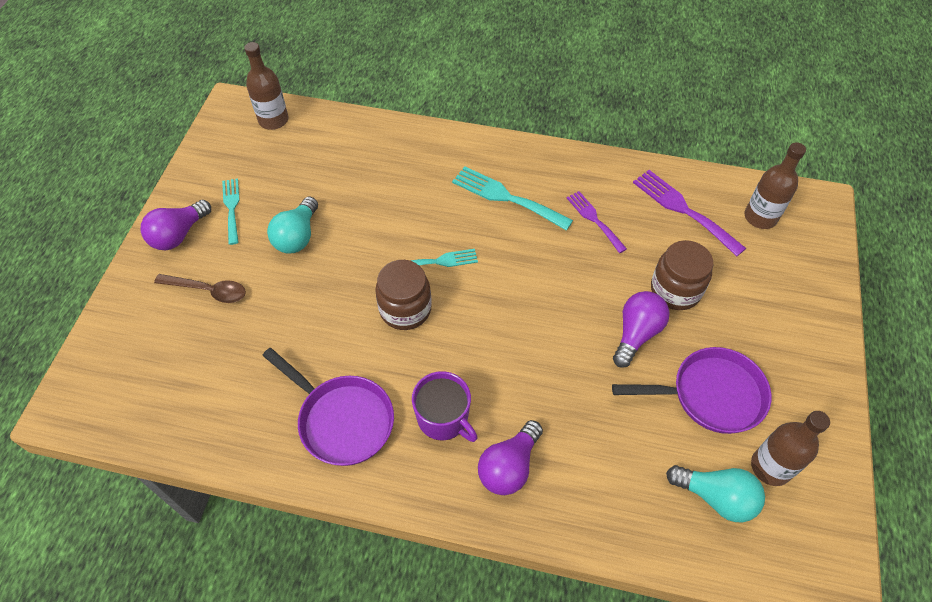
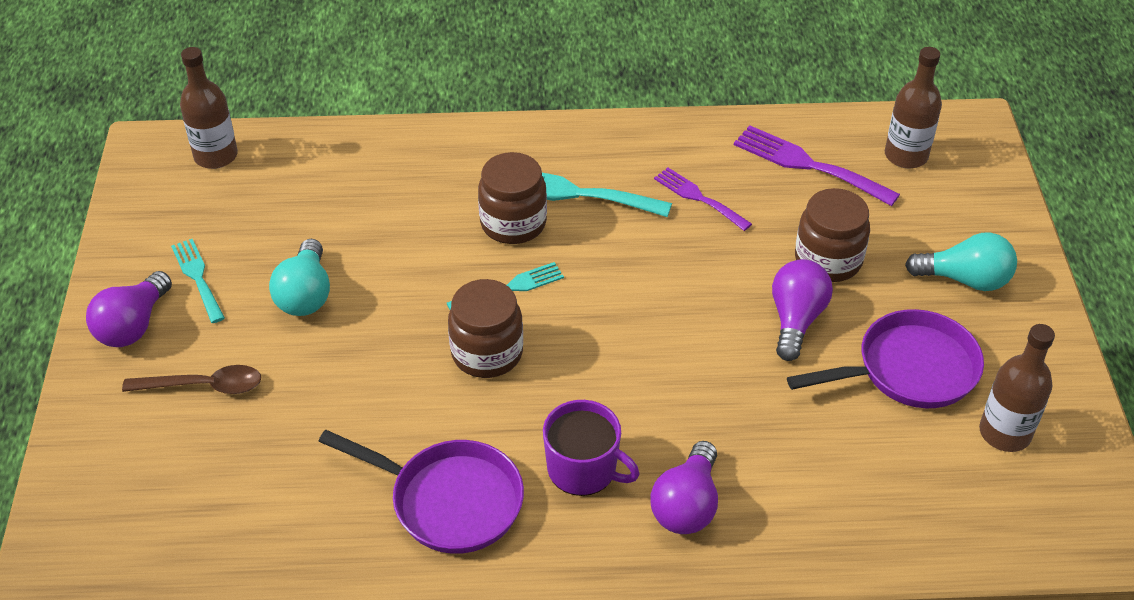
camera: 15 degrees left, 10 degrees down
turquoise light bulb [666,465,765,522] -> turquoise light bulb moved to [905,233,1017,291]
none -> brown jar [478,152,547,244]

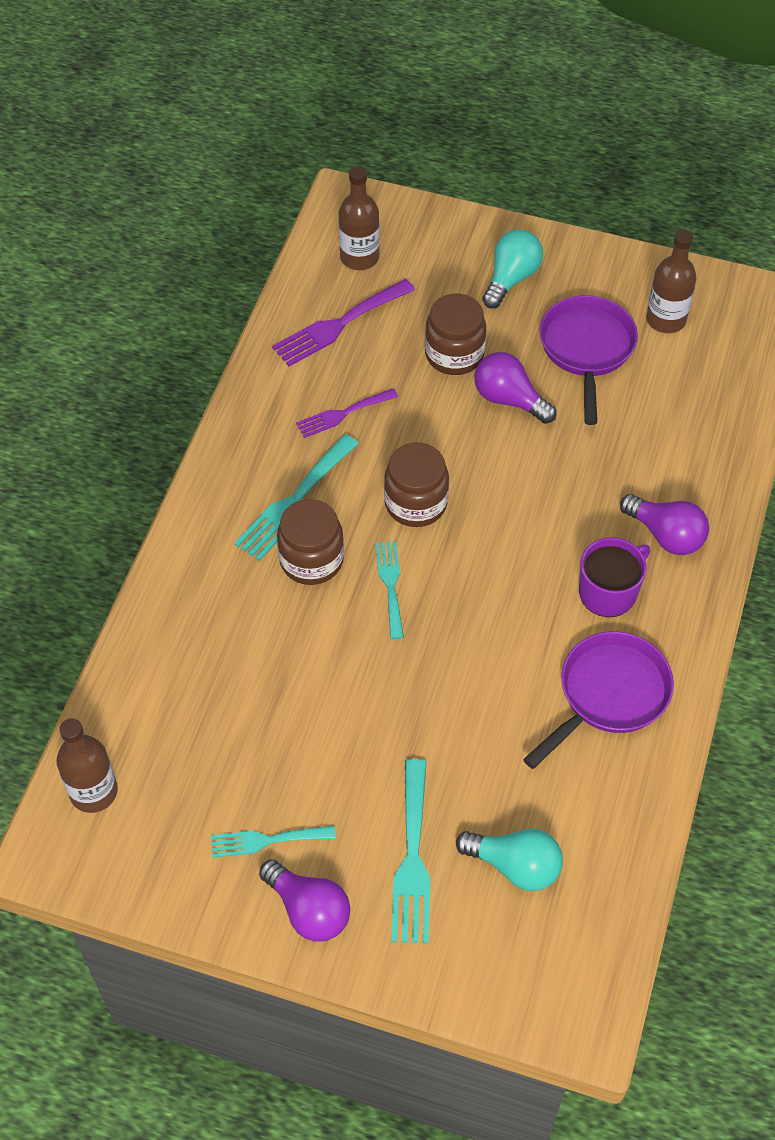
camera: 70 degrees left, 10 degrees up
brown spoon [122,365,261,394] -> turquoise fork [391,759,430,943]
turquoise light bulb [269,239,330,316] -> turquoise light bulb moved to [456,829,563,891]
brown jar [448,279,523,378] -> brown jar moved to [384,442,449,527]

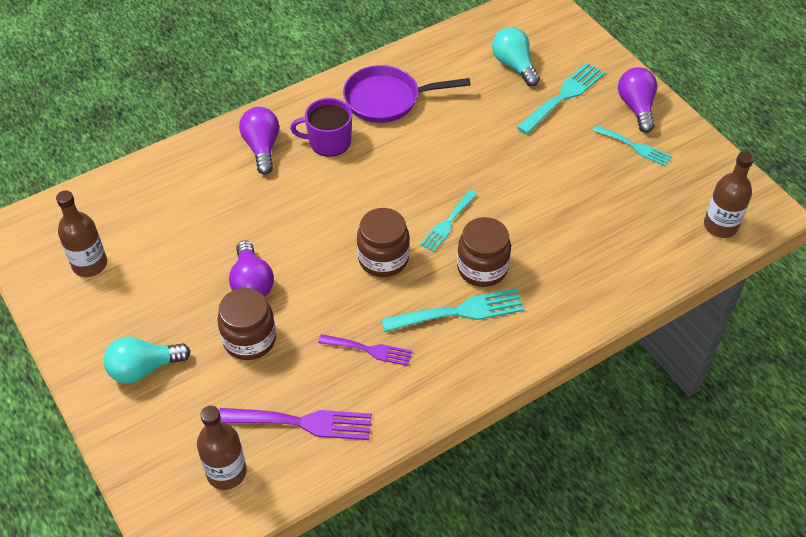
camera: 140 degrees left, 5 degrees down
purple pan [540,295,638,425] -> none

